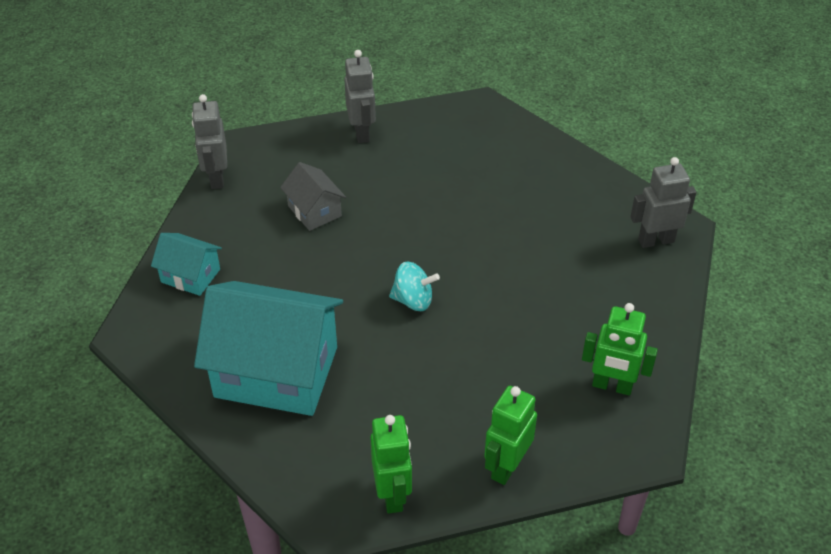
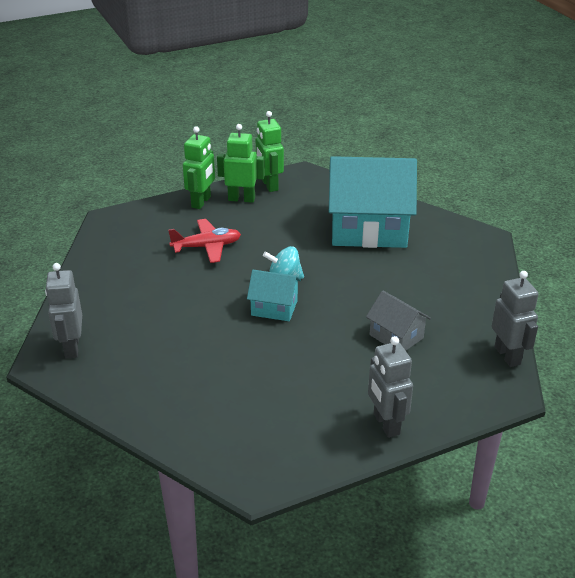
camera: 170 degrees right, 10 degrees down
turquoise house [151,233,222,296] -> turquoise house moved to [247,270,301,321]
green robot [582,303,658,396] -> green robot moved to [217,124,265,203]
grey robot [630,157,697,248] -> grey robot turned 105 degrees clockwise [45,263,82,358]
none -> red plane [168,219,241,263]

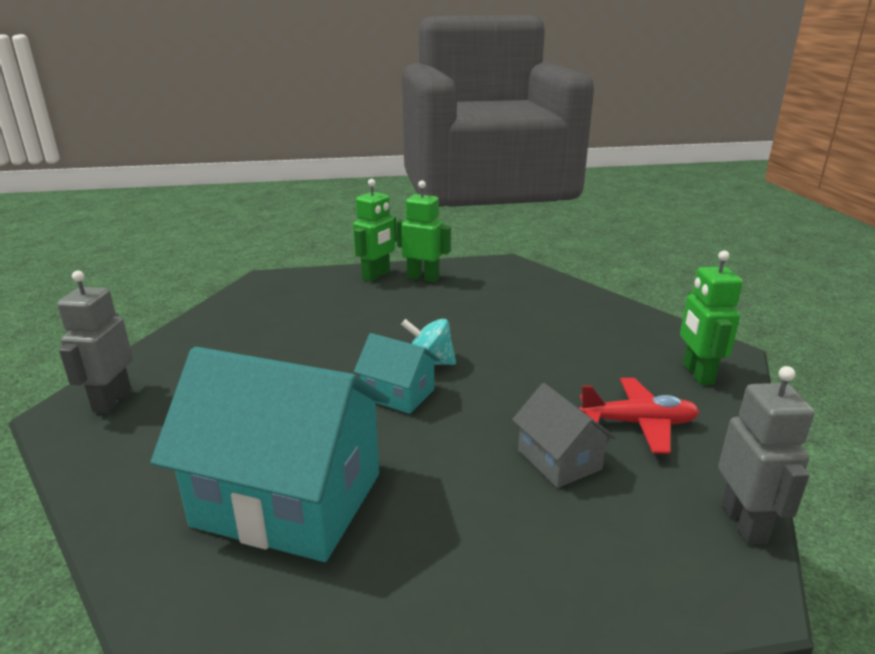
camera: 15 degrees right, 10 degrees down
red plane [168,219,241,263] -> red plane moved to [579,378,699,454]
green robot [256,111,284,192] -> green robot moved to [680,251,743,385]
turquoise house [329,156,417,248] -> turquoise house moved to [150,347,390,562]
grey robot [368,336,413,438] -> none

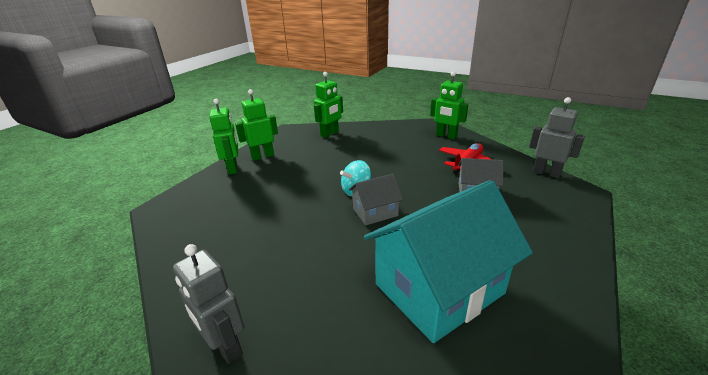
camera: 50 degrees left, 5 degrees up
turquoise house [354,333,440,414] -> grey house [349,174,403,225]
none -> green robot [314,72,343,138]

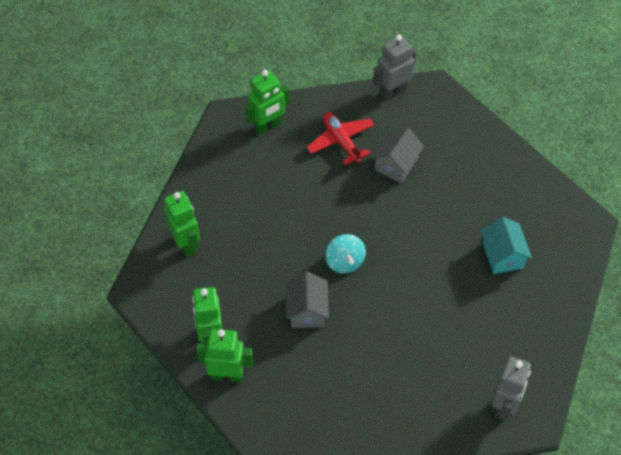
camera: 70 degrees left, 25 degrees up
grey robot [173,244,244,364] -> grey robot turned 45 degrees counterclockwise [491,356,531,421]
grey house [349,174,403,225] -> grey house moved to [286,272,329,328]
turquoise house [364,180,533,343] -> turquoise house [481,217,532,274], size x0.48

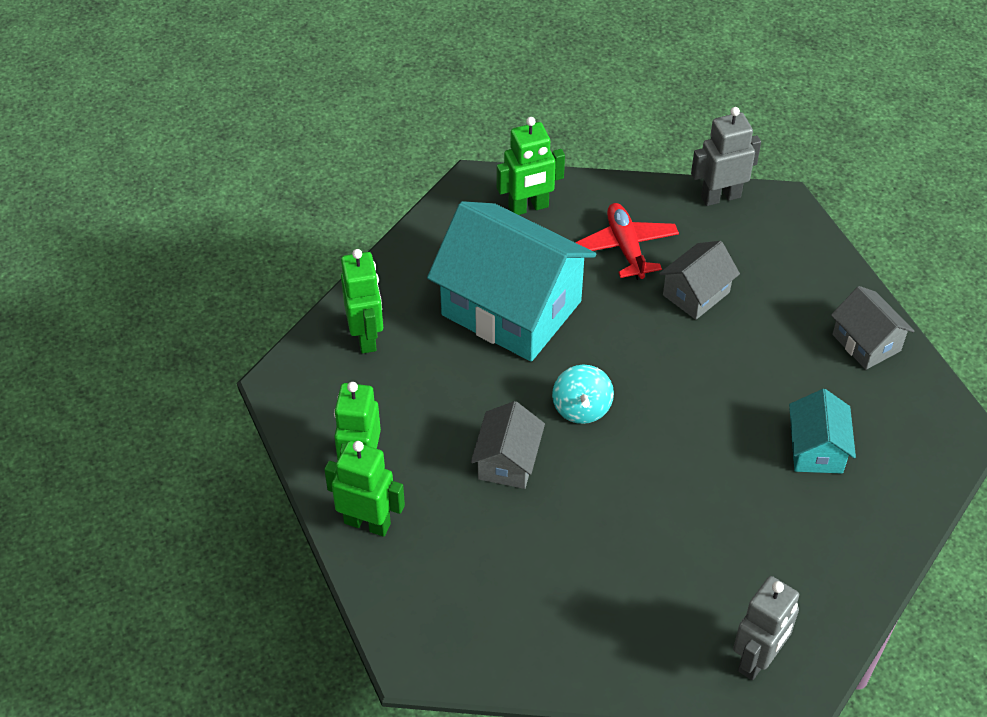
camera: 15 degrees right, 5 degrees down
none -> turquoise house [427,201,596,362]
none -> grey house [831,286,914,370]

